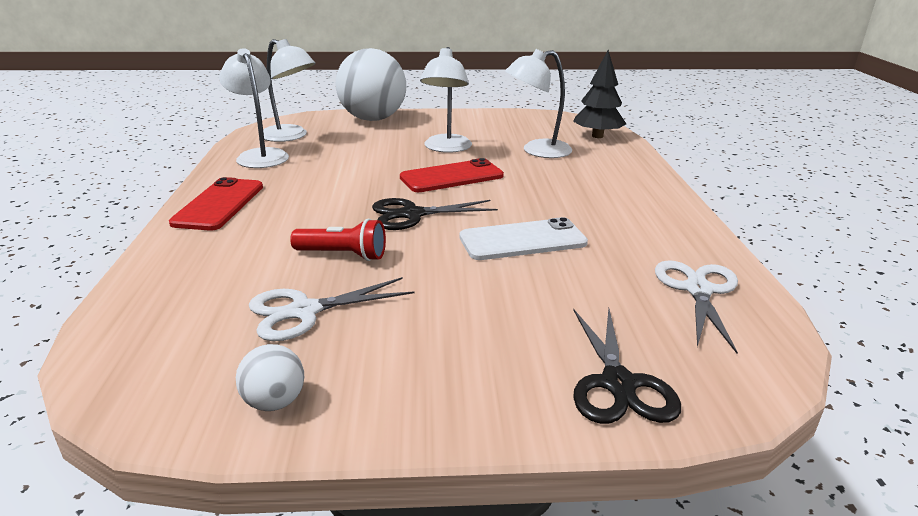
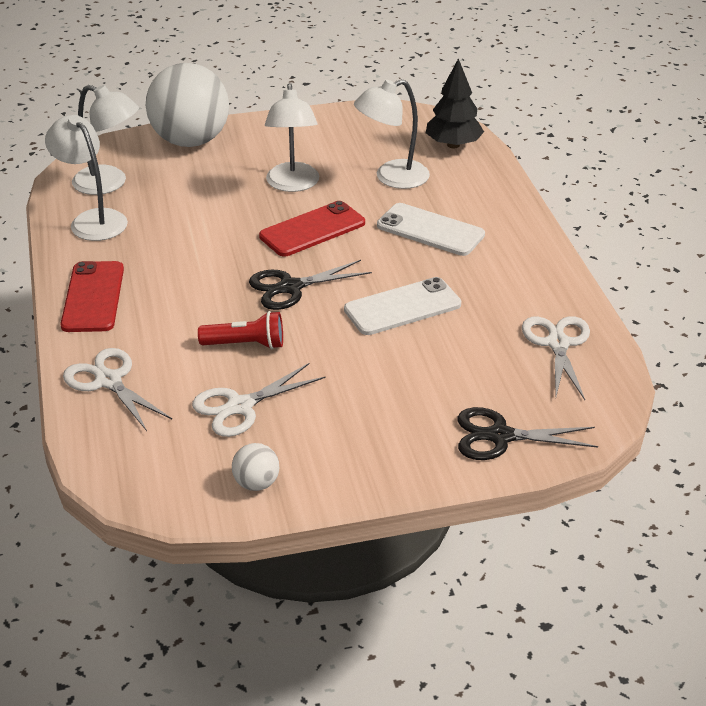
camera: 10 degrees left, 10 degrees up
black scissors [573,308,681,424] -> black scissors turned 105 degrees clockwise [458,407,598,460]
none -> white scissors [63,348,172,431]
none -> white phone [377,203,485,256]

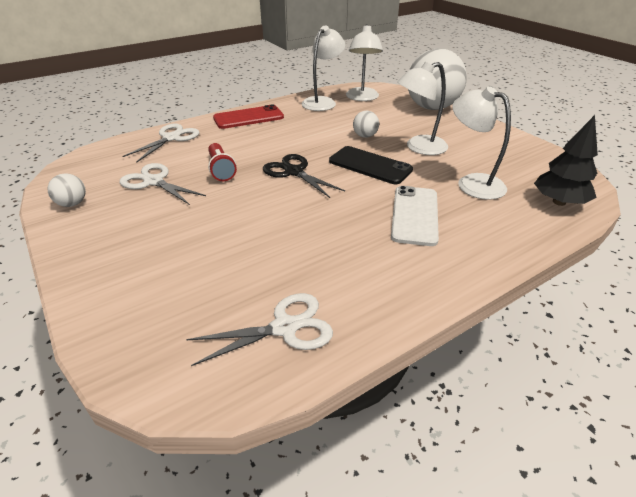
camera: 70 degrees right, 0 degrees up
red phone [259,201,365,256] -> black phone [329,146,413,184]
white phone [344,277,461,335] -> none
black scissors [458,407,598,460] -> none
none -> white ball [353,111,379,138]

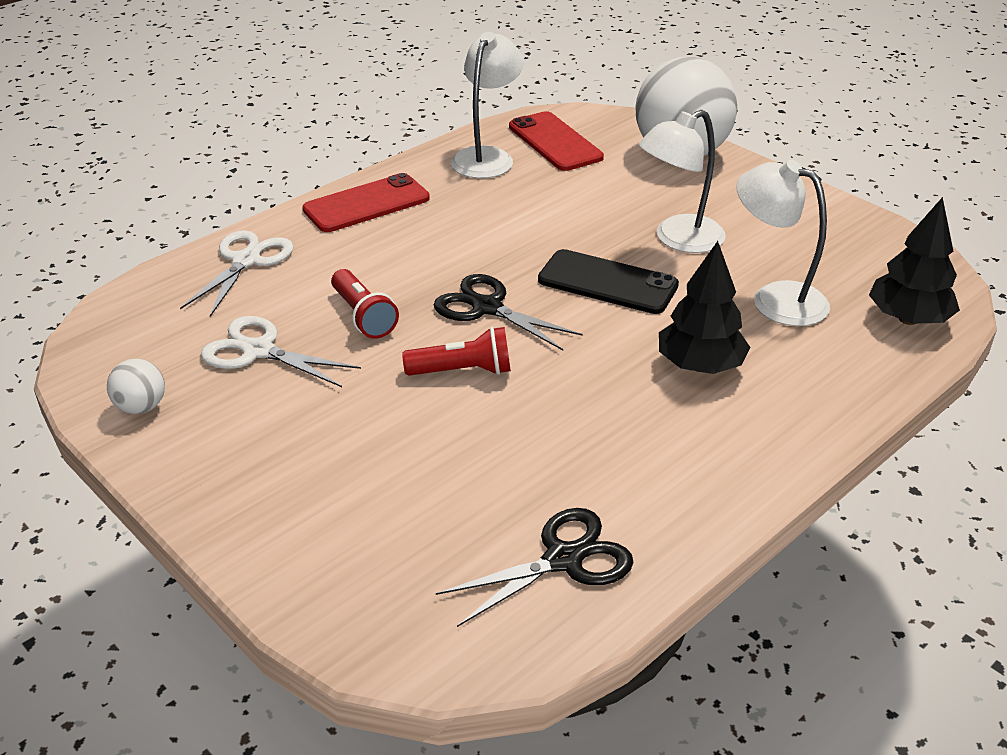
camera: 10 degrees left, 0 degrees up
white scissors [186,293,333,366] -> black scissors [436,508,634,627]
white lamp [346,24,383,101] -> red phone [509,111,604,171]
white ball [353,111,379,138] -> none
white phone [391,186,439,246] -> black tree [659,241,750,374]
none -> red flashlight [402,327,511,376]

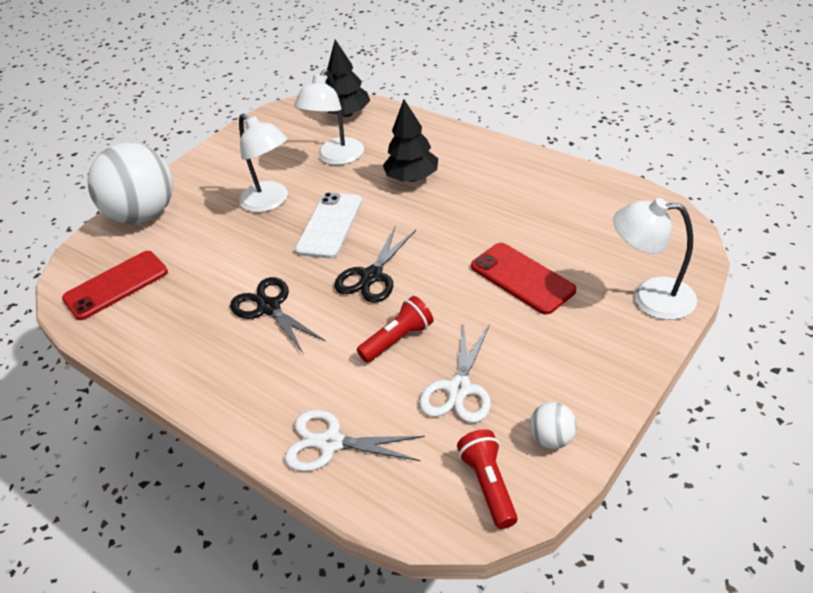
camera: 95 degrees left, 5 degrees up
red phone [302,173,430,232] -> red phone moved to [471,243,576,315]
red flashlight [402,327,511,376] -> red flashlight moved to [457,429,518,529]
black scissors [436,508,634,627] -> black scissors moved to [230,277,325,353]
white lamp [451,32,523,178] -> white lamp moved to [613,198,697,320]
black phone [538,249,679,314] -> white phone [295,192,362,258]

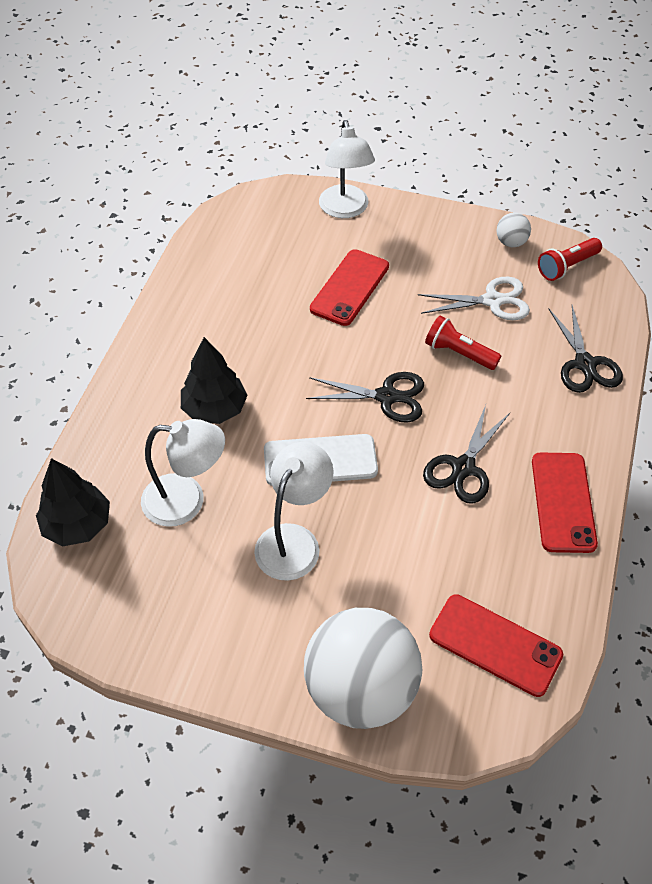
camera: 115 degrees left, 10 degrees up
white scissors [284,410,425,472] -> black scissors [549,305,623,393]
none -> red phone [532,453,598,553]

